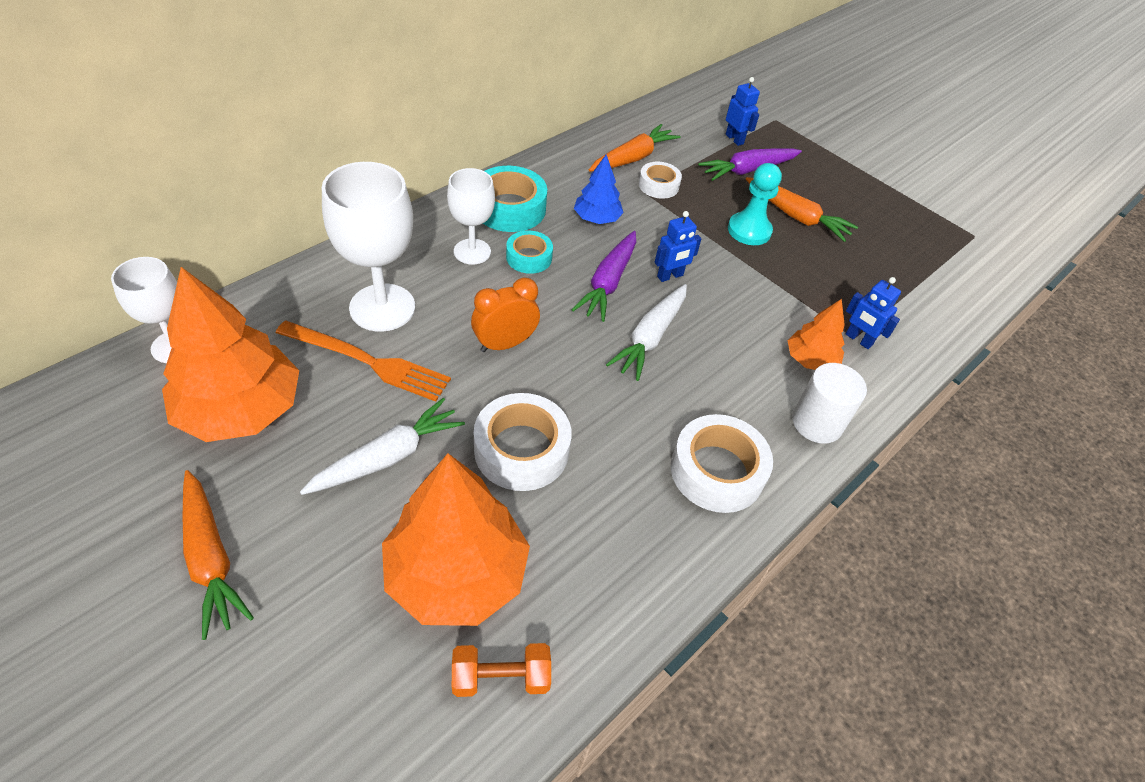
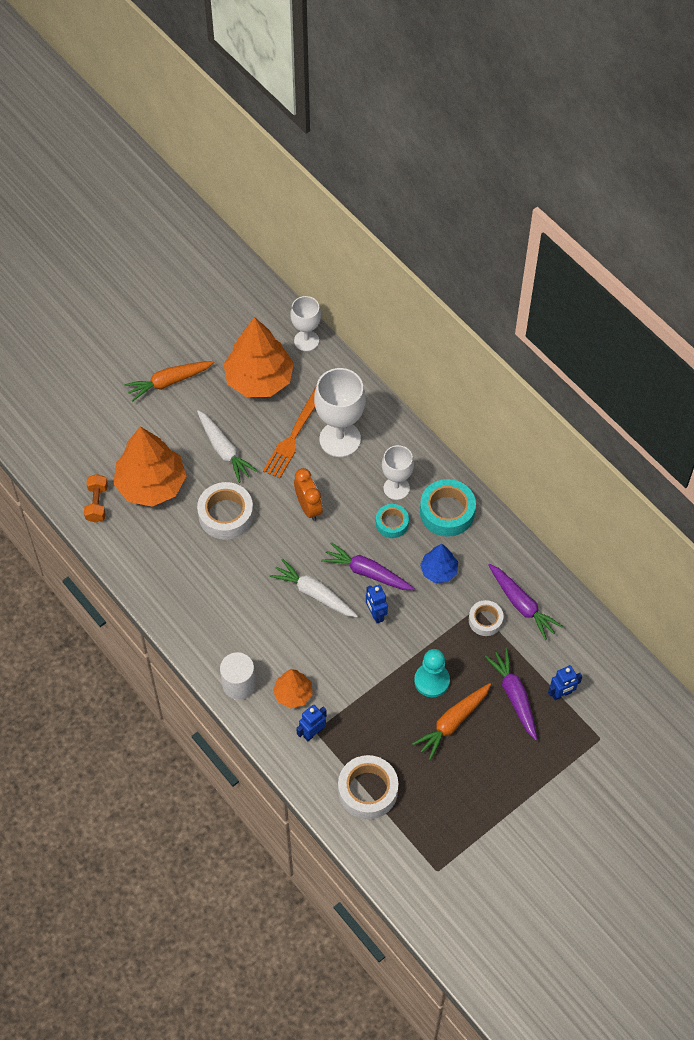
camera: 100 degrees right, 10 degrees up
orange carrot [589,124,681,172] -> purple carrot [488,564,563,640]
white tape [671,414,773,513] -> white tape moved to [338,755,398,819]

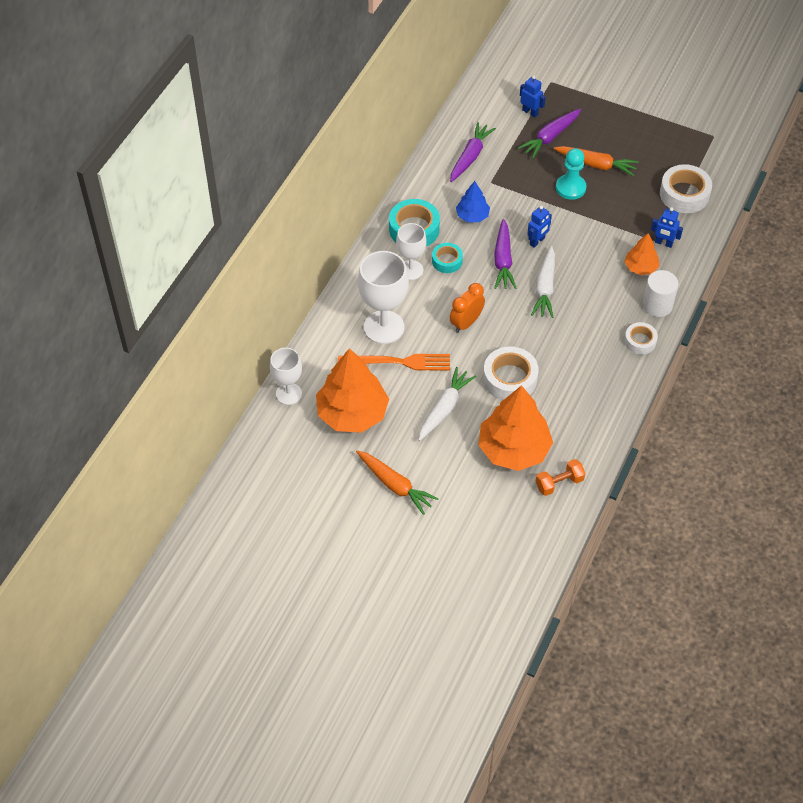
camera: 115 degrees left, 5 degrees down
white tape [469,600,503,636] -> white tape moved to [624,322,658,354]

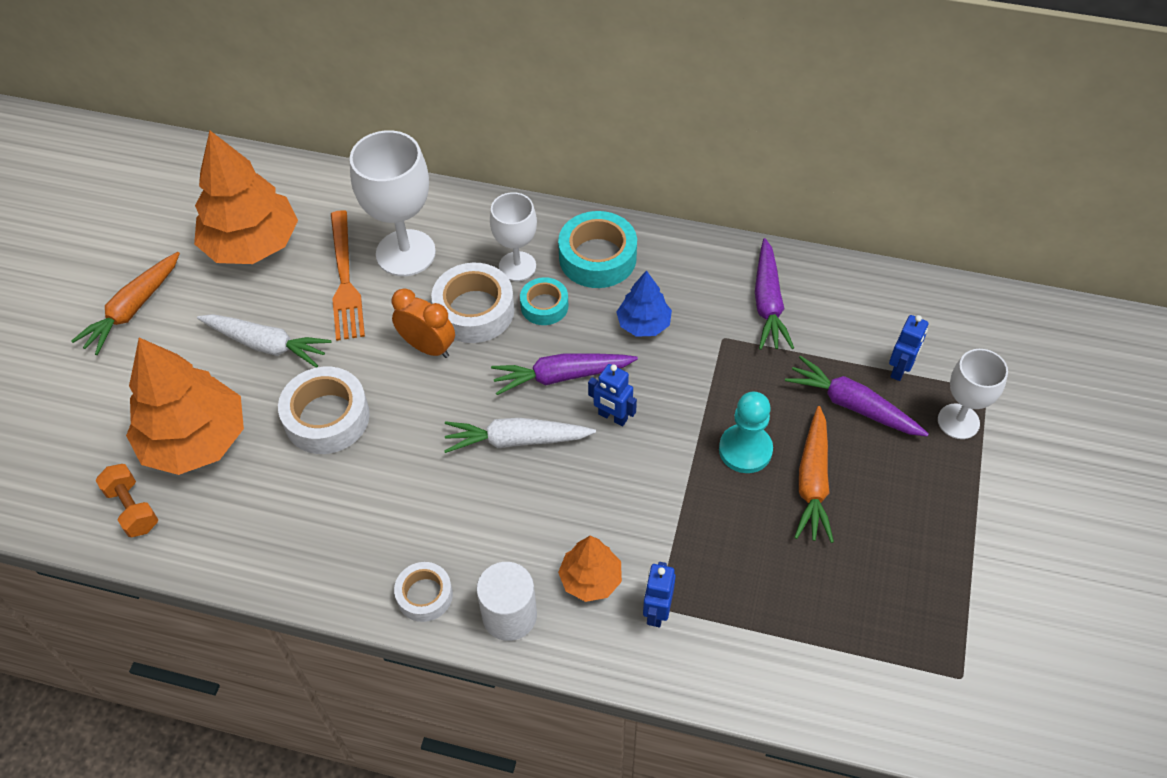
camera: 80 degrees right, 0 degrees up
white goblet [270,348,302,405] -> white goblet moved to [938,349,1008,439]
purple carrot [450,122,496,182] -> purple carrot turned 75 degrees clockwise [755,238,794,350]
white tape [660,164,712,213] -> white tape moved to [431,263,515,343]

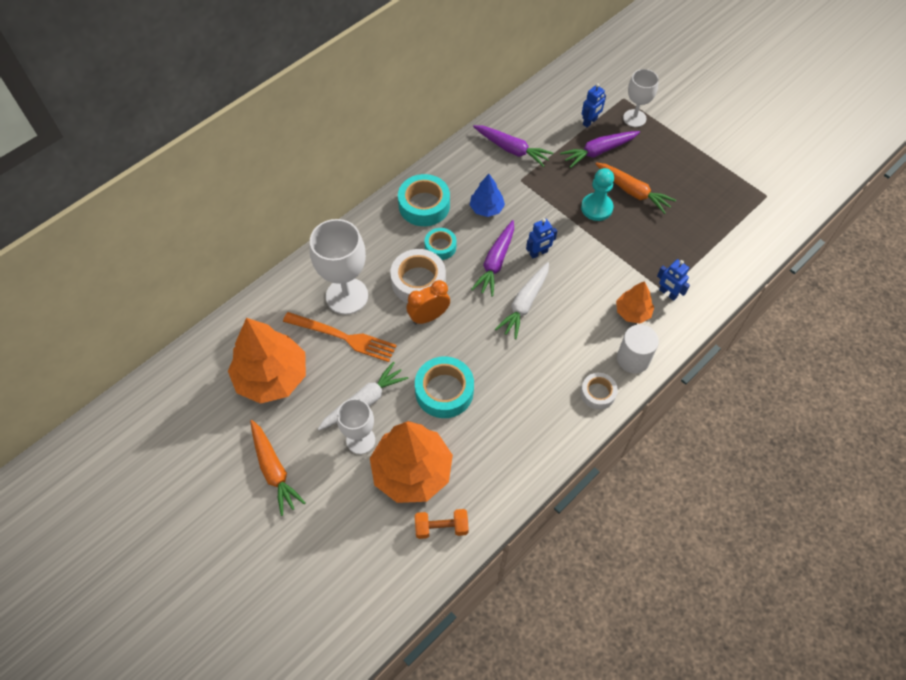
camera: 60 degrees left, 5 degrees up
white tape [278,367,370,454] -> turquoise tape [415,356,474,418]
white goblet [490,192,537,281] -> white goblet moved to [337,399,375,454]
blue robot [889,315,928,381] -> blue robot turned 75 degrees clockwise [582,83,606,127]

